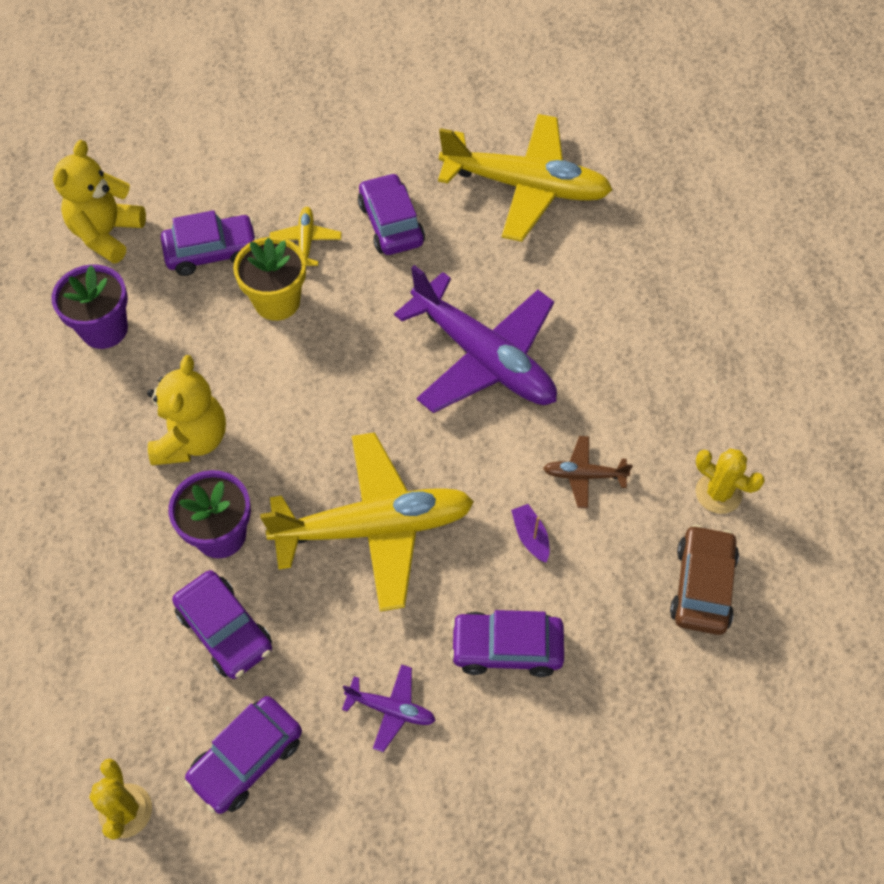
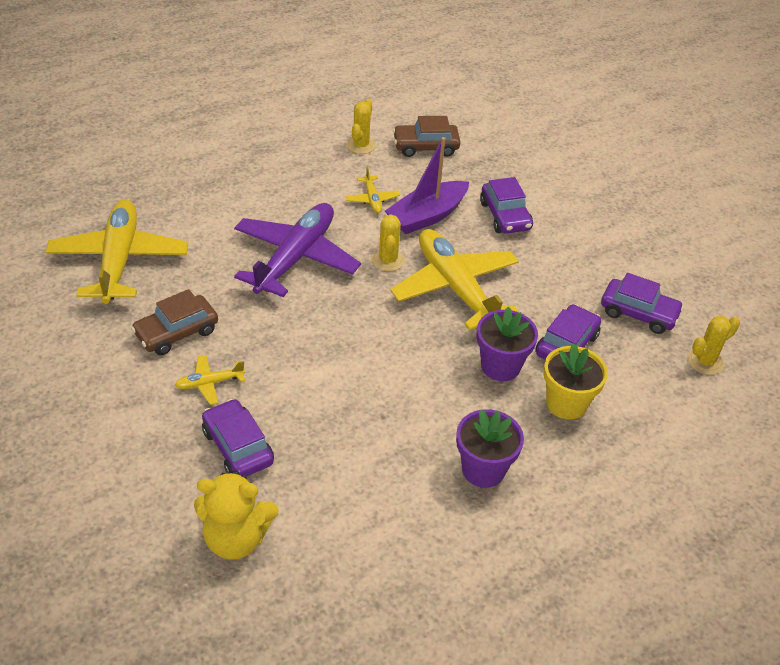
camera: 110 degrees left, 15 degrees down
purple flower pot [51,264,128,349] -> purple flower pot moved to [456,409,524,488]
yellow teddy bear [147,355,226,466] -> none
yellow flower pot [233,237,306,321] -> yellow flower pot moved to [544,343,608,420]
purple plane [342,665,436,752] -> none
purple car [358,173,425,255] -> brown car [131,289,218,355]
purple boat [511,504,549,562] -> purple boat [385,137,469,234], size x2.28
brown plane [543,436,632,508] -> yellow plane [346,166,400,213]
none -> yellow cactus [372,215,405,271]

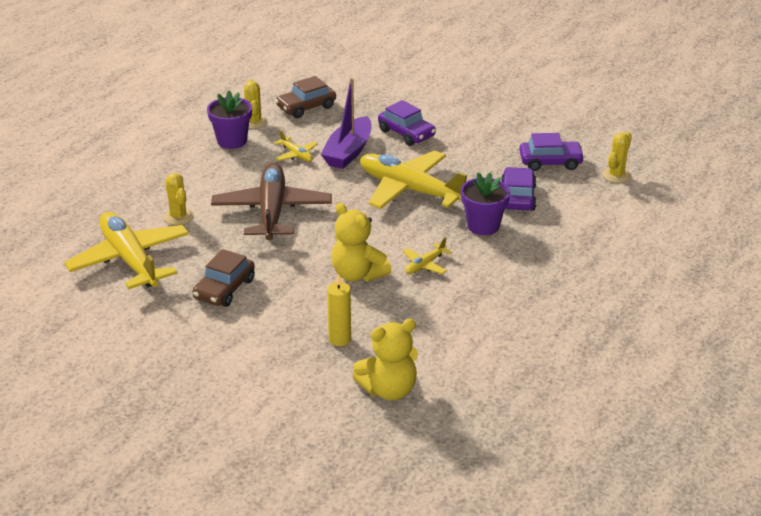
camera: 25 degrees left, 10 degrees down
yellow plane [175,355,245,405] -> yellow plane moved to [403,237,452,274]
purple car [202,399,274,477] -> yellow candle [327,273,351,346]
purple plane [234,203,361,297] -> brown plane [211,163,332,240]
yellow cactus [372,215,405,271] -> yellow cactus moved to [164,173,193,225]
purple flower pot [456,409,524,488] -> purple flower pot moved to [207,91,252,149]
yellow flower pot [544,343,608,420] -> none
none -> yellow teddy bear [332,203,392,282]

